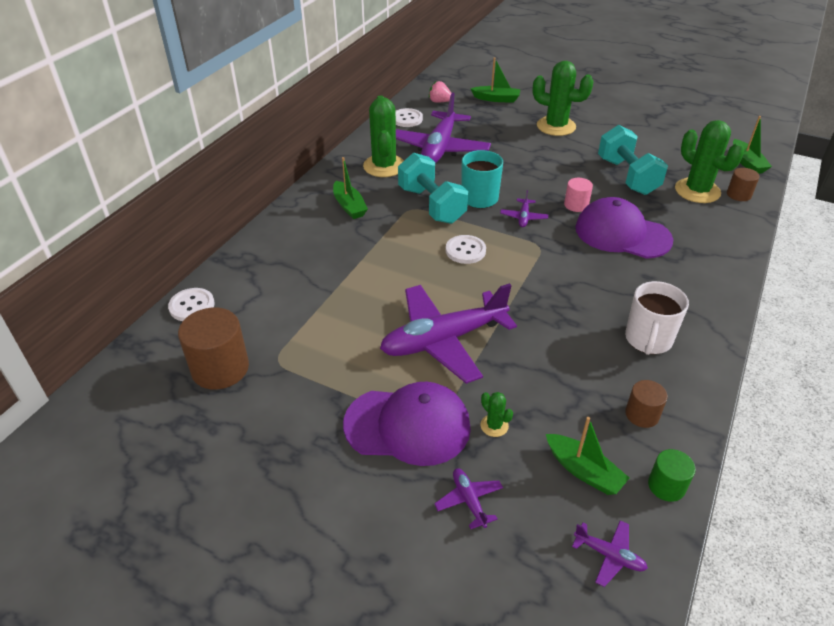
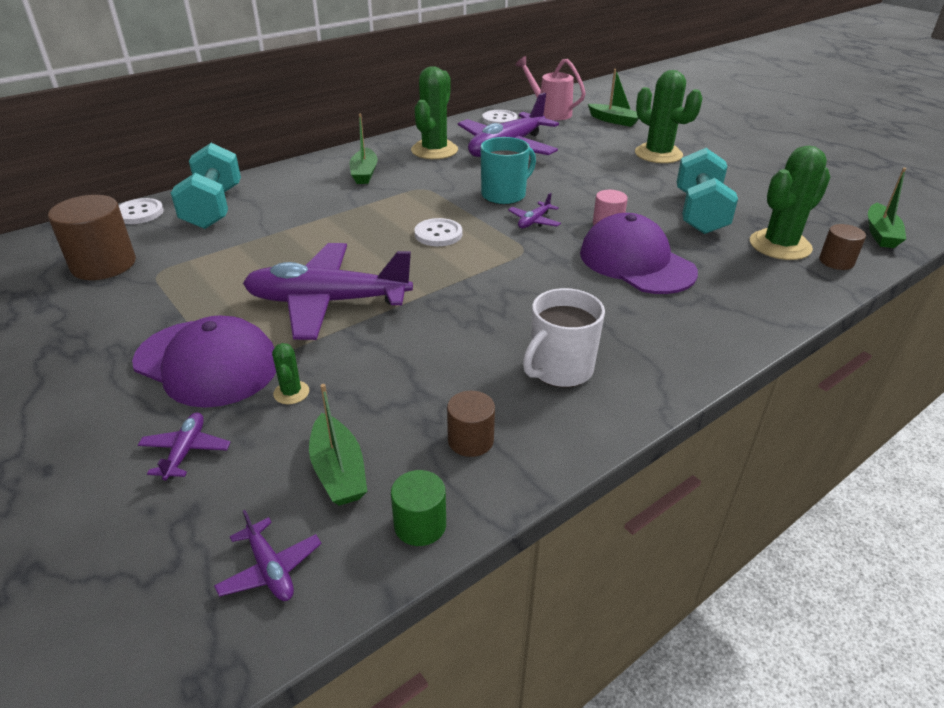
camera: 25 degrees right, 5 degrees down
turquoise dumbbell [398,153,468,224] -> turquoise dumbbell moved to [171,143,241,229]
pink strawberry [429,81,452,102] -> pink watering can [515,56,586,120]
green cactus [675,120,744,203] -> green cactus turned 60 degrees clockwise [750,146,830,260]

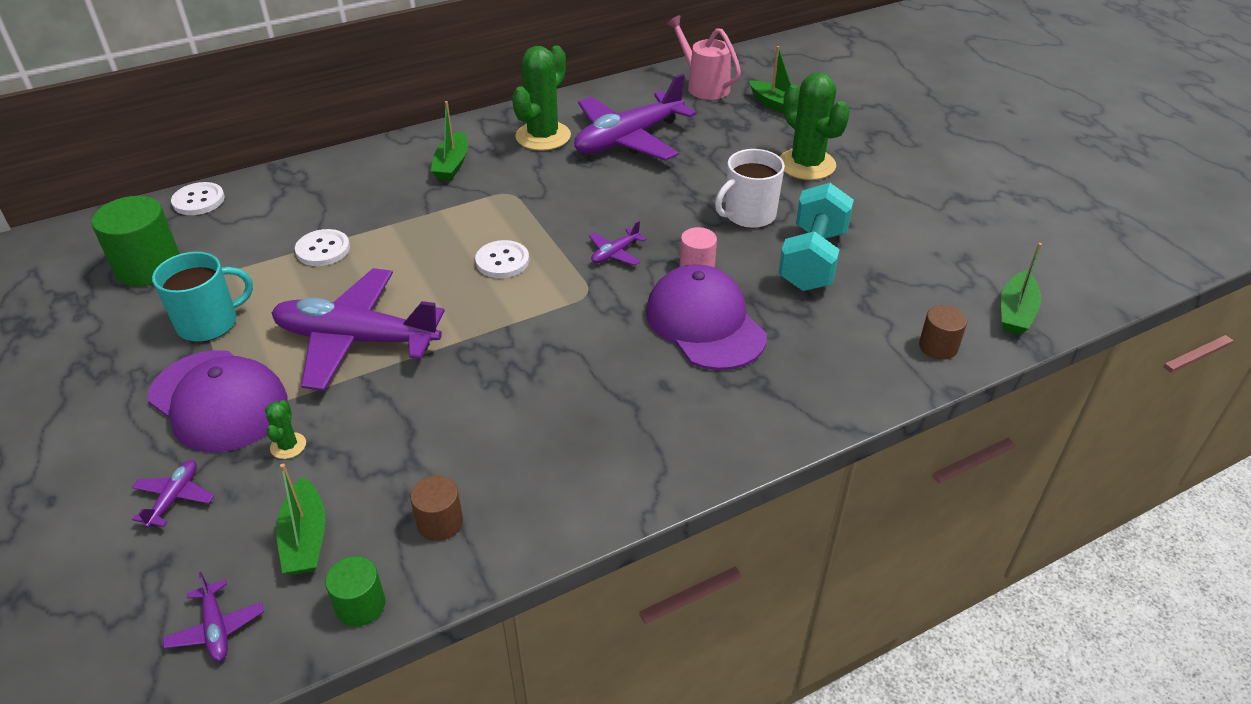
camera: 10 degrees right, 5 degrees up
brown cylinder [48,195,136,280] -> green cylinder [91,196,180,286]
turquoise dumbbell [171,143,241,229] -> none
turquoise mug [481,137,536,205] -> turquoise mug moved to [152,252,253,342]
white button [482,110,518,125] -> white button moved to [295,229,350,266]
white mug [523,288,605,388] -> white mug moved to [715,149,785,228]
green cactus [750,146,830,260] -> none

